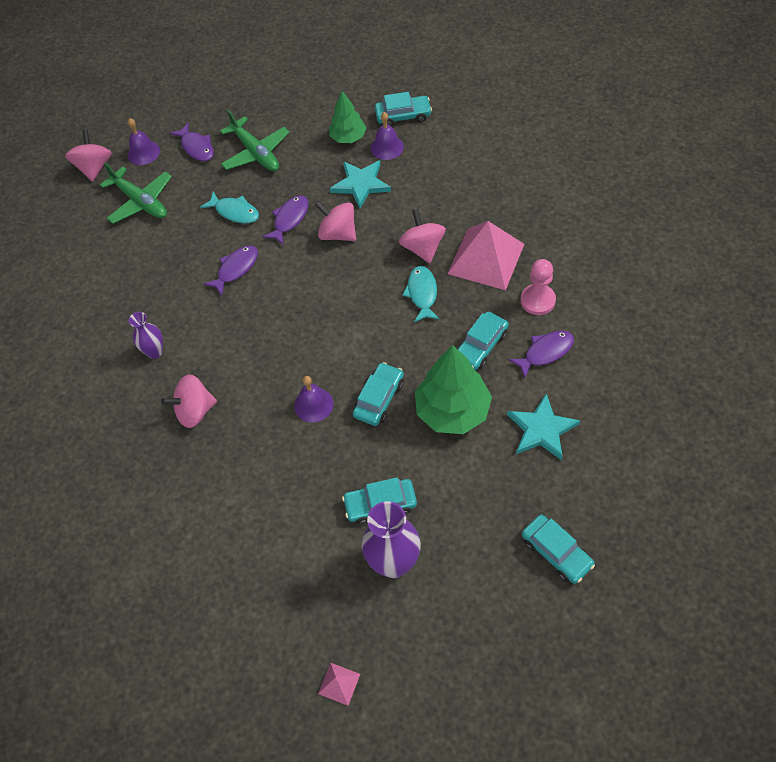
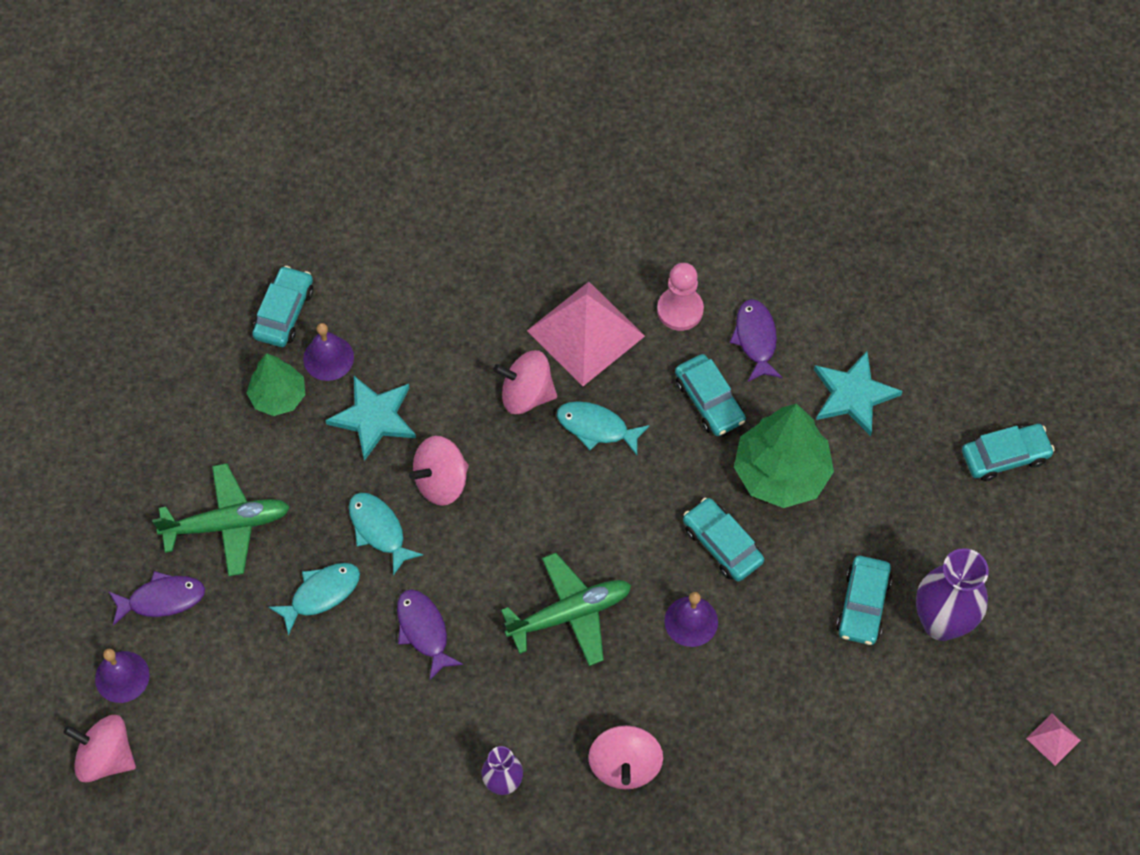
camera: 70 degrees left, 5 degrees up
green plane [100,163,172,224] -> green plane moved to [501,553,631,666]
purple fish [263,195,308,245] -> turquoise fish [349,493,423,576]

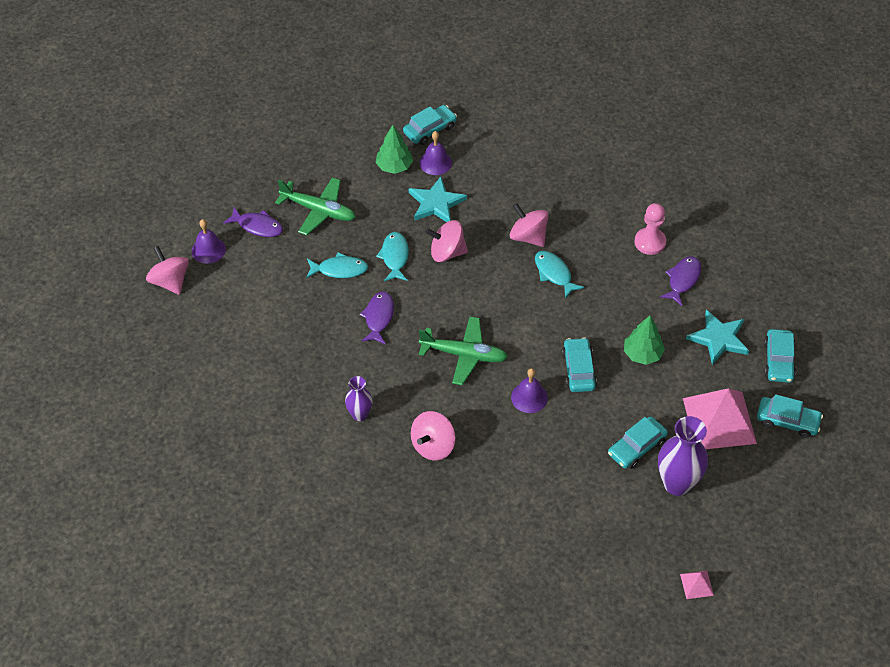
camera: 35 degrees right, 10 degrees down
pink pyramid [527,282,645,386] -> pink pyramid moved to [683,388,757,449]
turquoise car [675,354,746,436] -> turquoise car moved to [764,329,796,383]
green tree [734,403,834,508] -> green tree [624,316,665,365], size x0.60

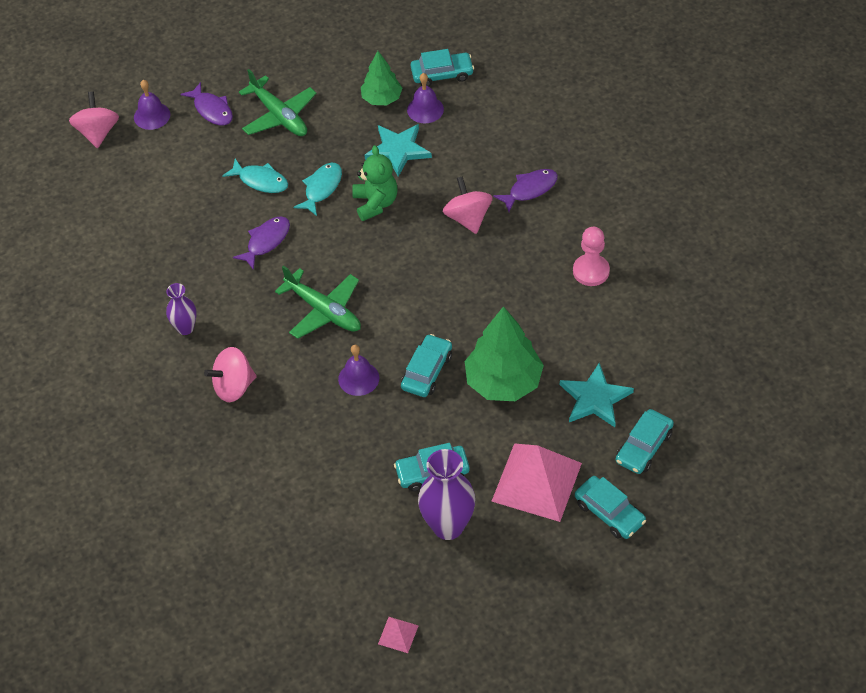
camera: 30 degrees right, 0 degrees up
pink spinning top [425,220,468,262] -> green teddy bear [352,145,398,221]
turquoise fish [535,251,585,299] -> none
green tree [624,316,665,365] -> green tree [465,306,544,401], size x1.66
purple fish [660,256,701,306] -> purple fish moved to [493,169,558,212]

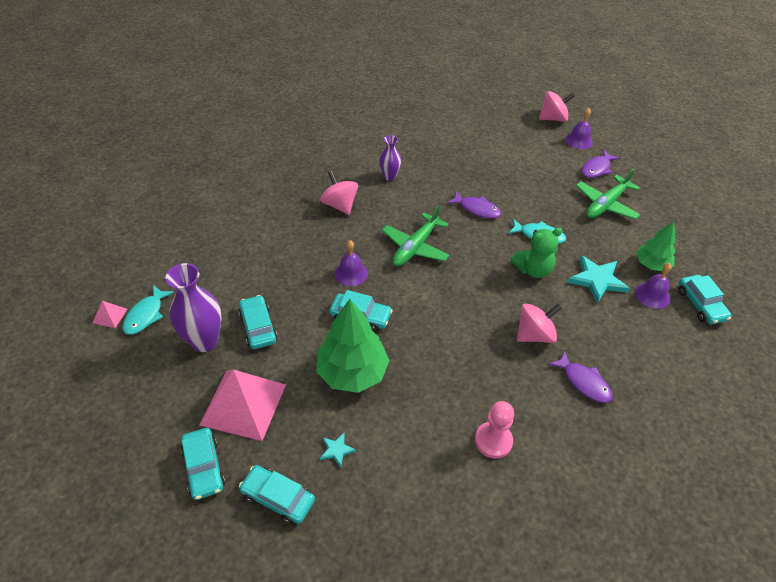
camera: 80 degrees right, 5 degrees down
turquoise fish [222,158,288,193] -> turquoise fish moved to [122,285,174,335]
turquoise star [560,363,634,427] -> turquoise star [320,433,356,467], size x0.50
turquoise car [575,476,646,539] -> turquoise car turned 60 degrees counterclockwise [180,428,225,500]

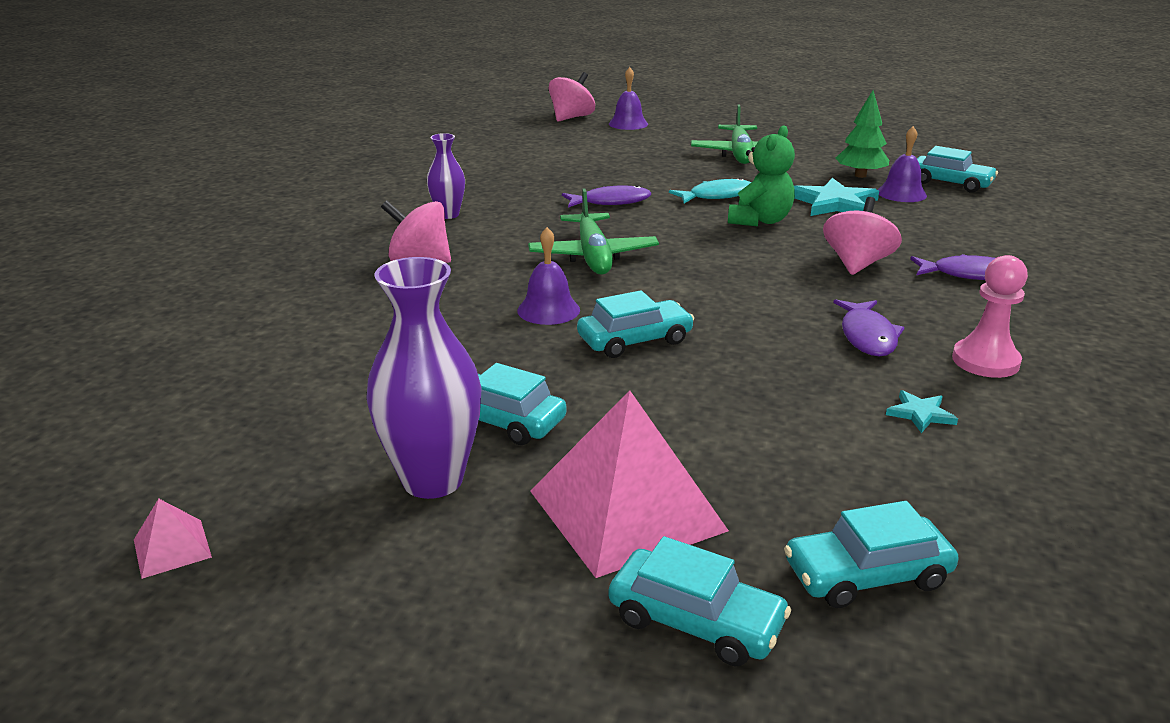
camera: 40 degrees left, 20 degrees down
turquoise fish [122,285,174,335] -> none
green tree [316,299,390,393] -> none
turquoise star [320,433,356,467] -> turquoise star moved to [886,390,958,433]
purple fish [581,150,620,178] -> purple fish moved to [833,299,905,356]

